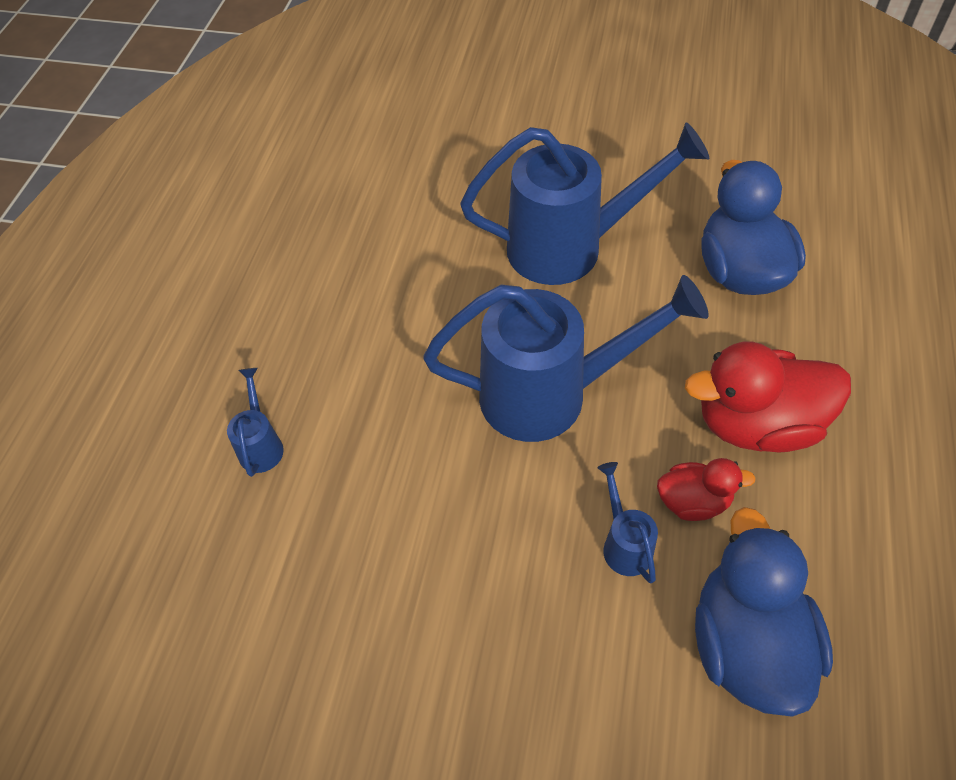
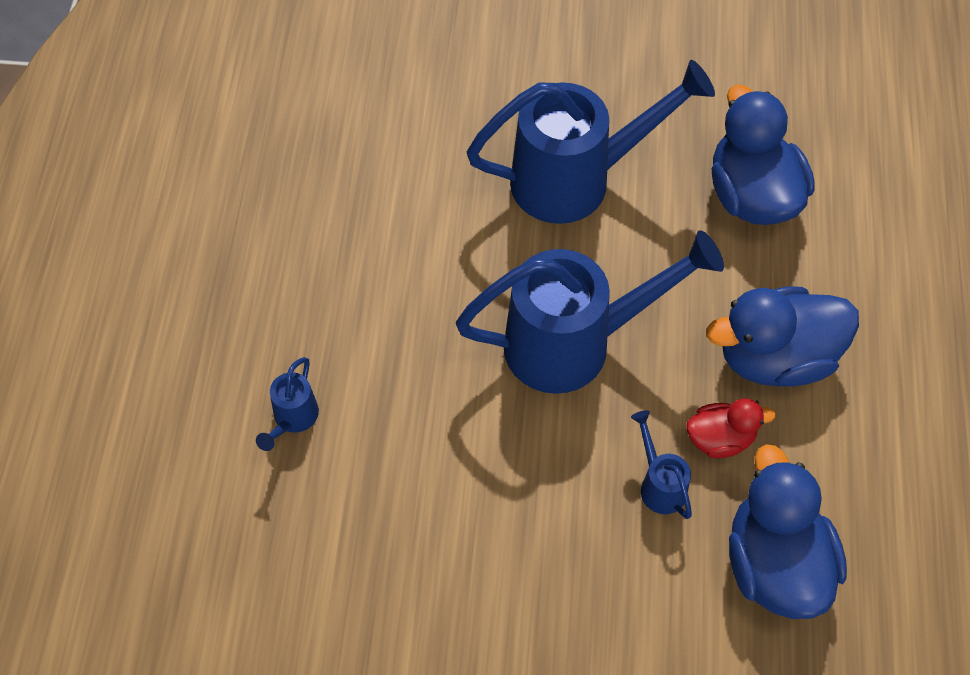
camera: 10 degrees left, 5 degrees up
blue watering can [227,368,284,477] -> blue watering can turned 150 degrees counterclockwise [256,357,319,451]
red duck [685,342,851,452] -> blue duck [706,287,859,387]

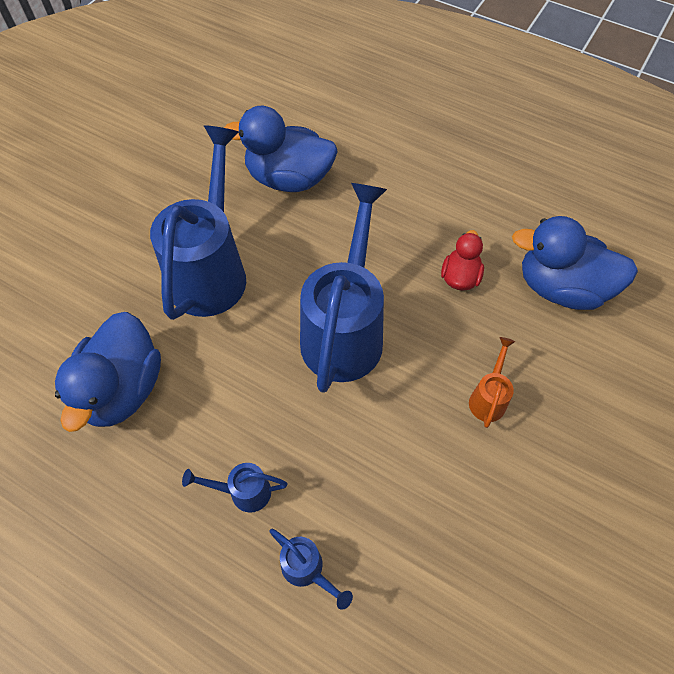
camera: 65 degrees left, 0 degrees up
blue watering can [631,410,692,519] -> blue watering can moved to [182,463,287,513]
blue duck [706,287,859,387] -> blue duck moved to [55,312,161,432]
none -> orange watering can [469,337,515,428]

